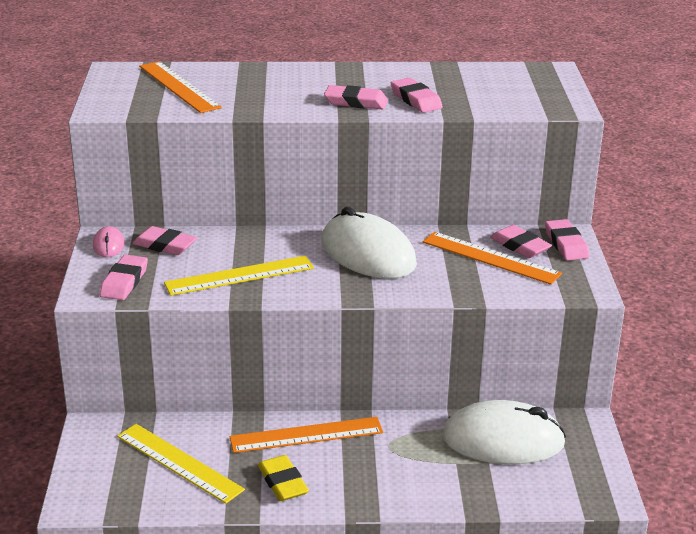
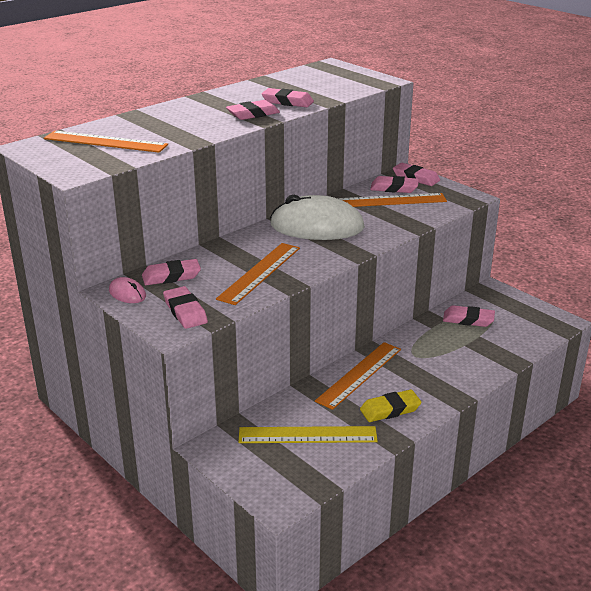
camera: 40 degrees left, 0 degrees up
yellow ruler [164,256,314,296] -> orange ruler [216,243,300,305]
yellow eraser [258,455,309,501] -> yellow eraser turned 45 degrees counterclockwise [360,390,422,422]
white mouse [442,400,566,464] -> pink eraser [443,305,495,327]

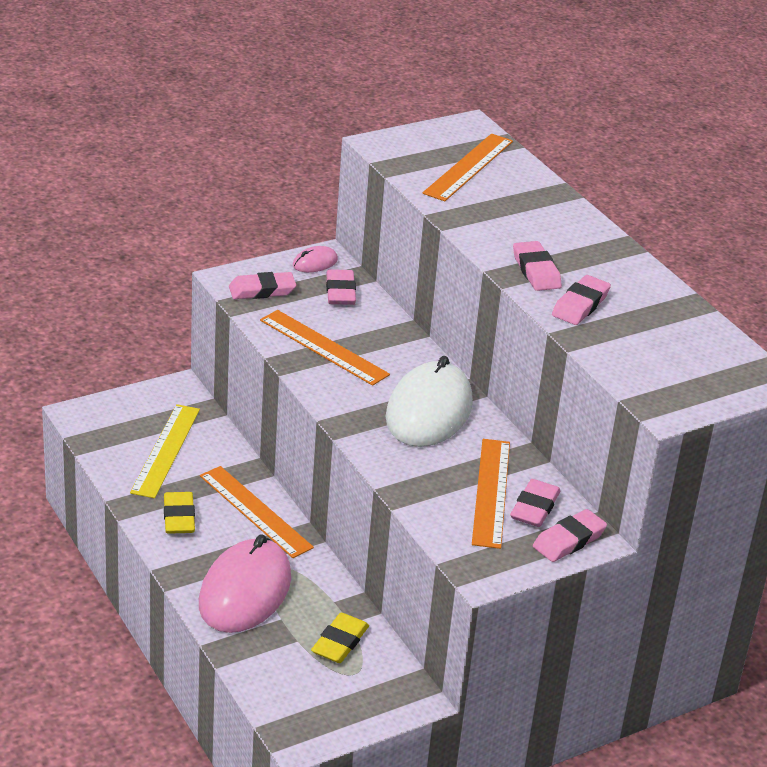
camera: 100 degrees right, 5 degrees up
pink eraser [443,305,495,327] -> yellow eraser [311,613,369,663]
none -> pink mouse [199,534,291,633]

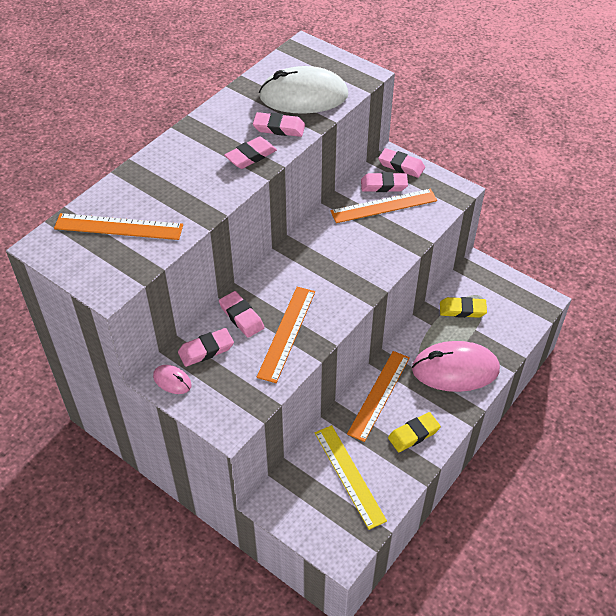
camera: 110 degrees left, 15 degrees up
yellow ruler [130,404,200,498] -> yellow ruler turned 75 degrees clockwise [315,425,387,530]
pink eraser [229,272,296,299] -> pink eraser moved to [219,291,265,338]
white mouse [385,356,473,447] -> white mouse moved to [259,66,348,114]

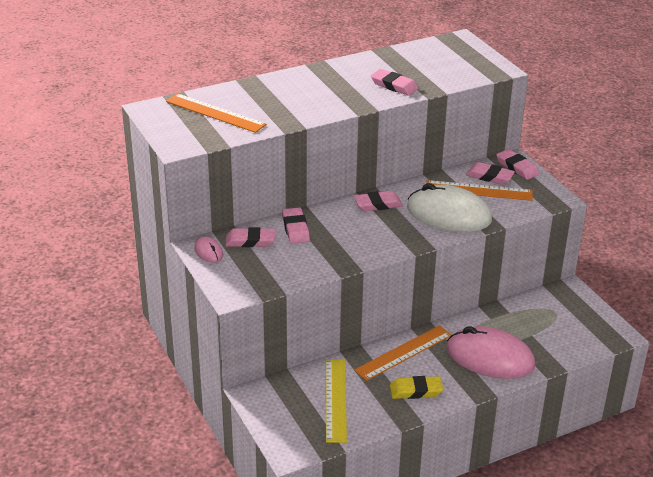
camera: 25 degrees right, 15 degrees down
pink eraser [224,136,277,169] -> pink eraser moved to [354,191,403,211]
orange ruler [257,287,315,383] -> none
white mouse [259,66,348,114] -> white mouse moved to [407,183,492,232]
yellow eraser [440,297,487,318] -> none

